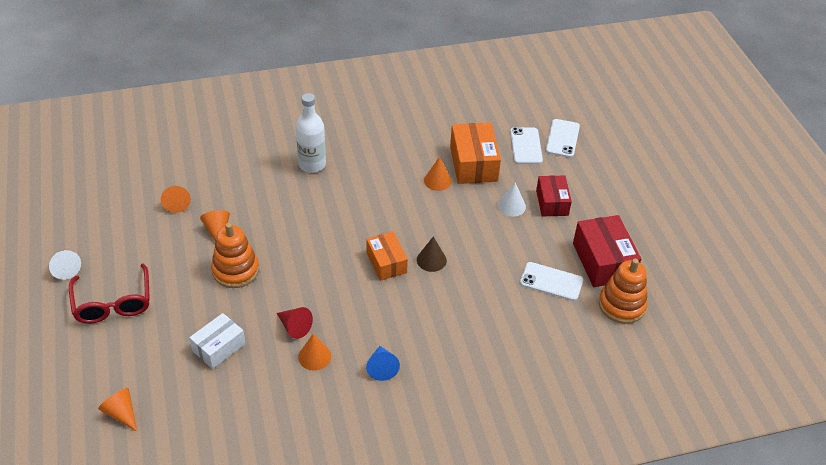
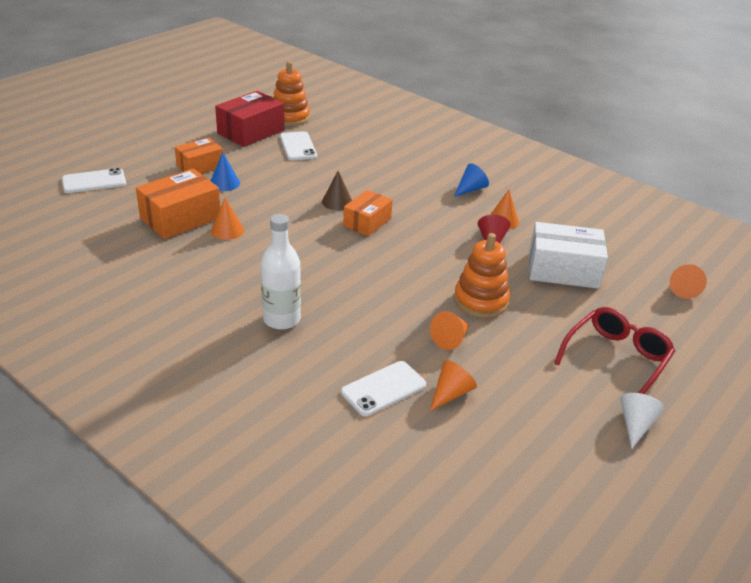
camera: 125 degrees left, 10 degrees down
white box [189,313,245,369] -> white box [529,222,608,289], size x1.54
white cone [497,182,526,217] -> blue cone [211,152,240,191]
white phone [510,127,543,164] -> white phone moved to [341,361,426,416]
red box [536,175,572,216] -> orange box [175,137,223,174]

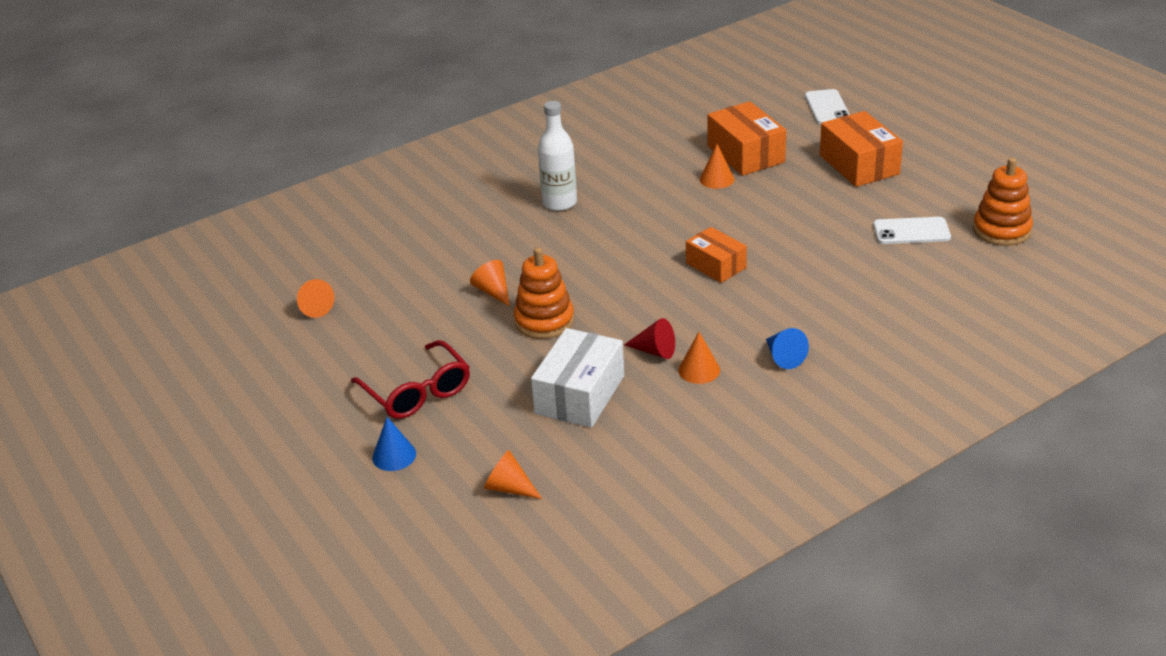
camera: 110 degrees right, 0 degrees up
orange box [175,137,223,174] -> orange box [820,111,903,187], size x1.54
blue cone [211,152,240,191] -> blue cone moved to [372,417,416,471]
red box [215,91,284,147] -> none
brown cone [322,171,352,210] -> none
white phone [341,361,426,416] -> none
orange cone [430,360,477,411] -> orange cone moved to [297,279,334,318]
white cone [620,393,664,449] -> none

